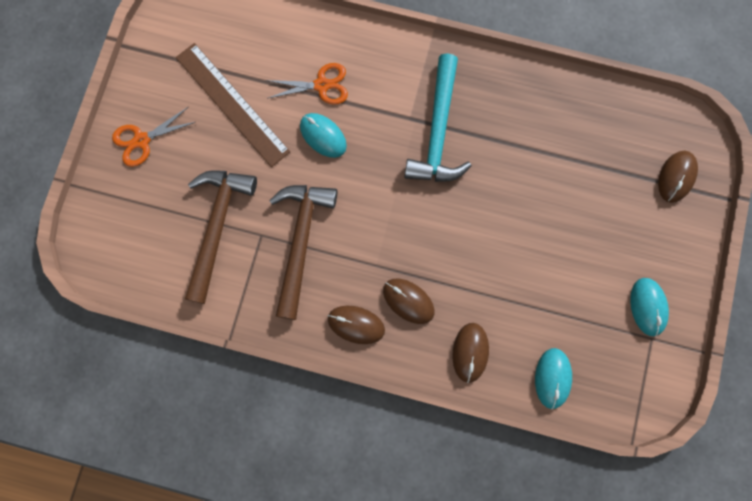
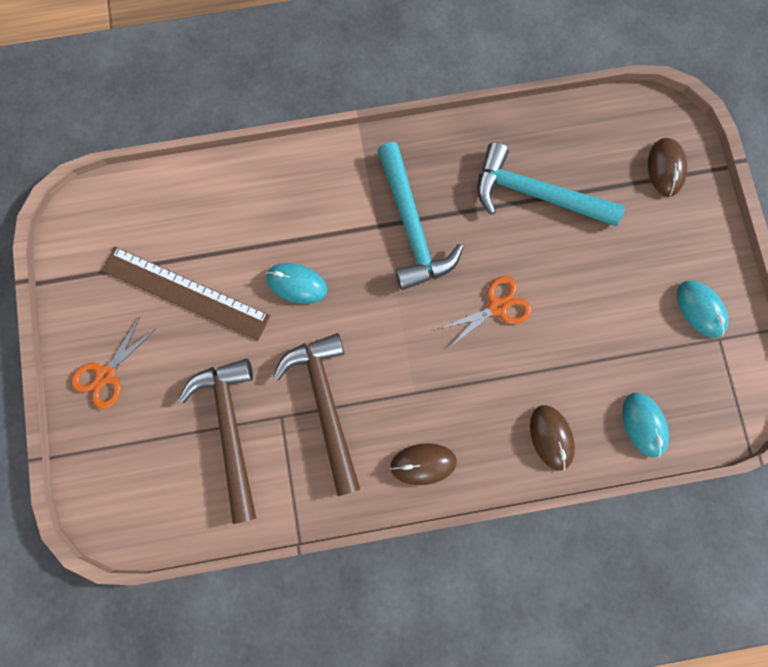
camera: 25 degrees left, 0 degrees up
orange scissors [266,63,348,105] -> orange scissors moved to [439,276,532,346]
brown mouse [383,279,435,324] -> none
none -> turquoise hammer [477,142,625,226]

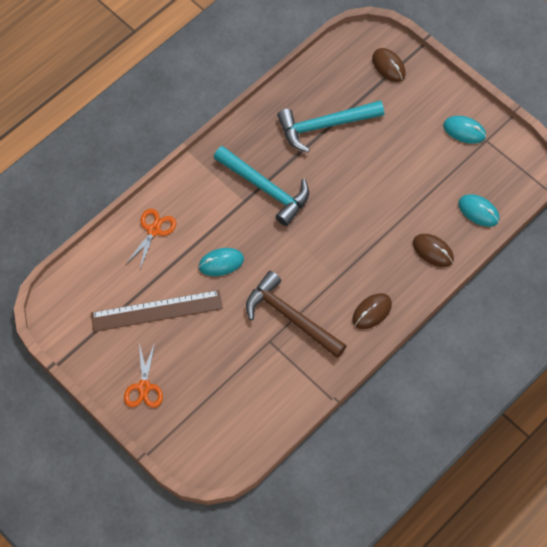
camera: 35 degrees left, 15 degrees down
brown hammer [179,359,256,524] -> none
orange scissors [439,276,532,346] -> orange scissors moved to [125,209,176,269]

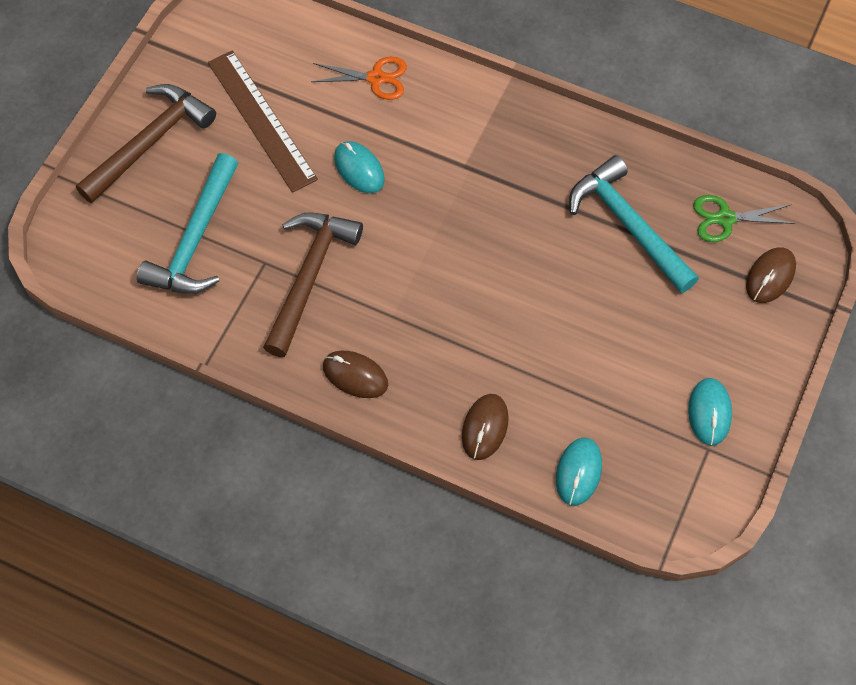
camera: 70 degrees right, 0 degrees up
orange scissors [124,343,163,408] -> brown hammer [76,84,216,203]
turquoise hammer [214,146,309,226] -> turquoise hammer moved to [137,153,238,294]
none -> green scissors [693,195,795,242]

